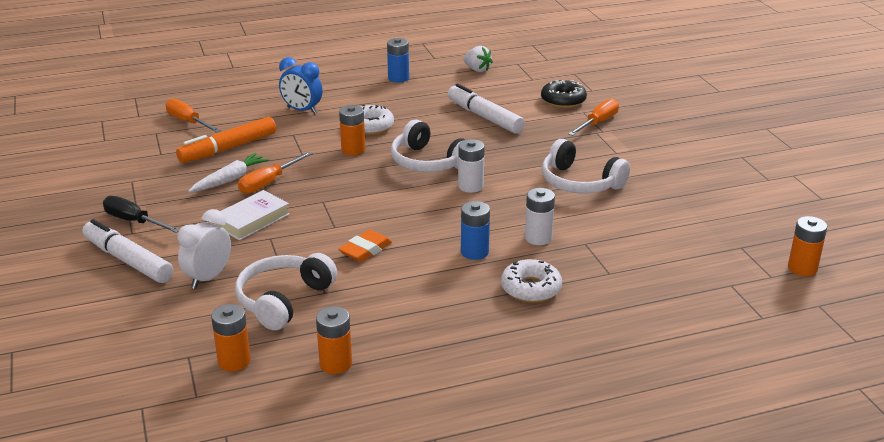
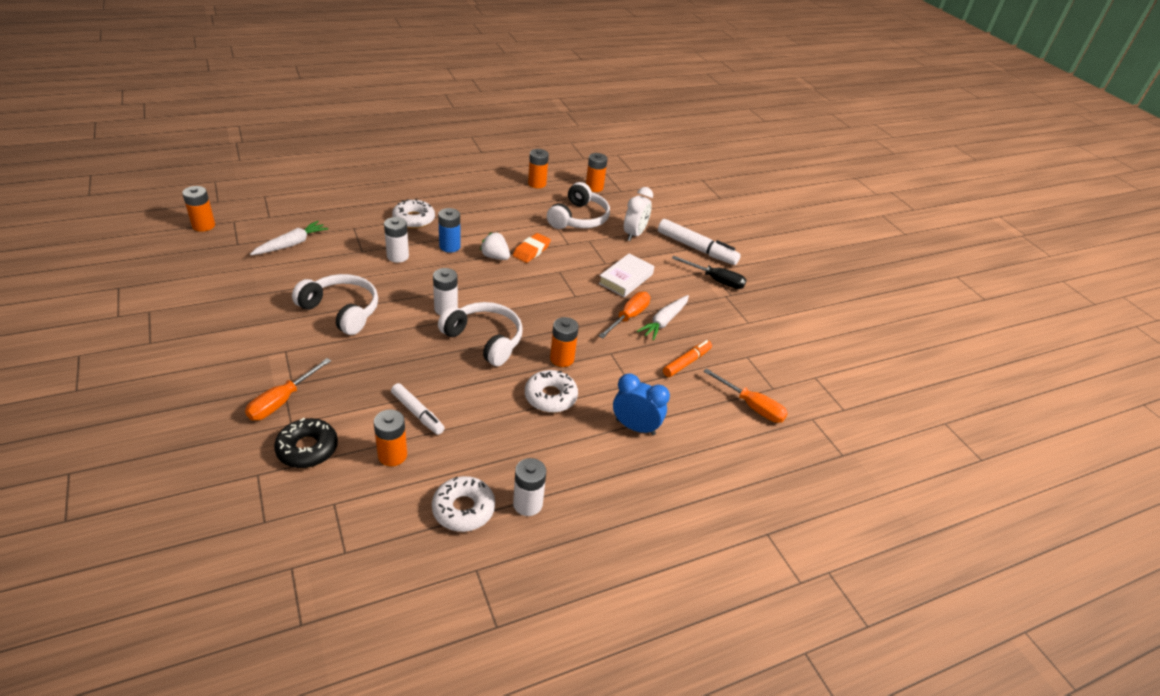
camera: 170 degrees right, 10 degrees up
orange marker [176,117,276,163] -> orange marker [663,340,712,377], size x0.63
blue battery [387,38,409,83] -> white battery [513,458,546,516]
white marker [448,84,525,134] -> white marker [391,383,445,435], size x0.63
white strawberry [463,46,493,72] -> white strawberry moved to [480,232,510,260]
none -> white carrot [250,221,328,255]
none -> orange battery [374,409,407,466]
none -> white donut [432,476,495,532]

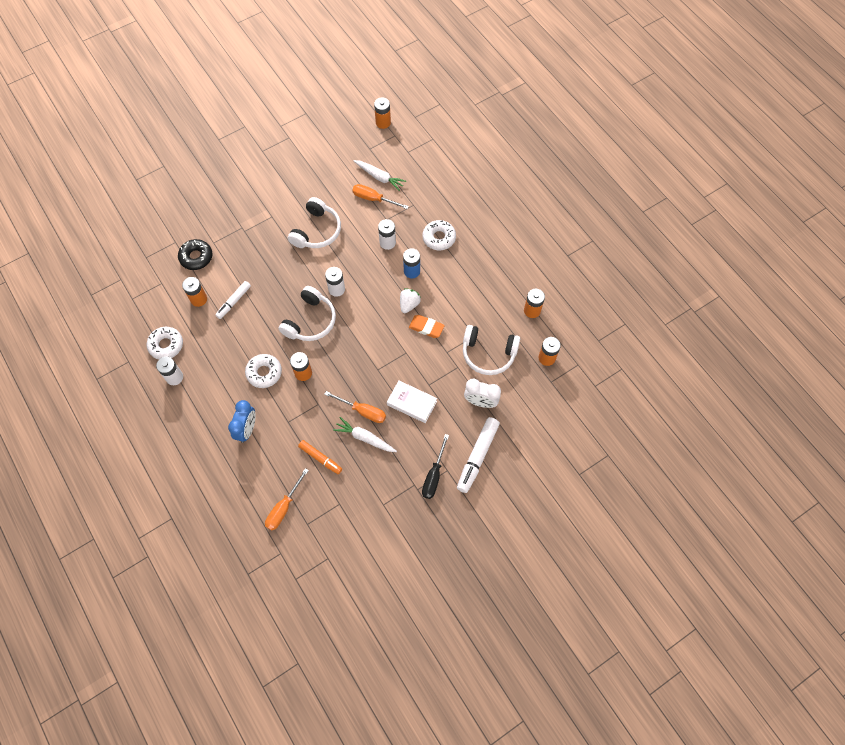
camera: 85 degrees right, 25 degrees up
orange screwdriver [245,358,331,420] -> orange screwdriver moved to [352,184,409,209]

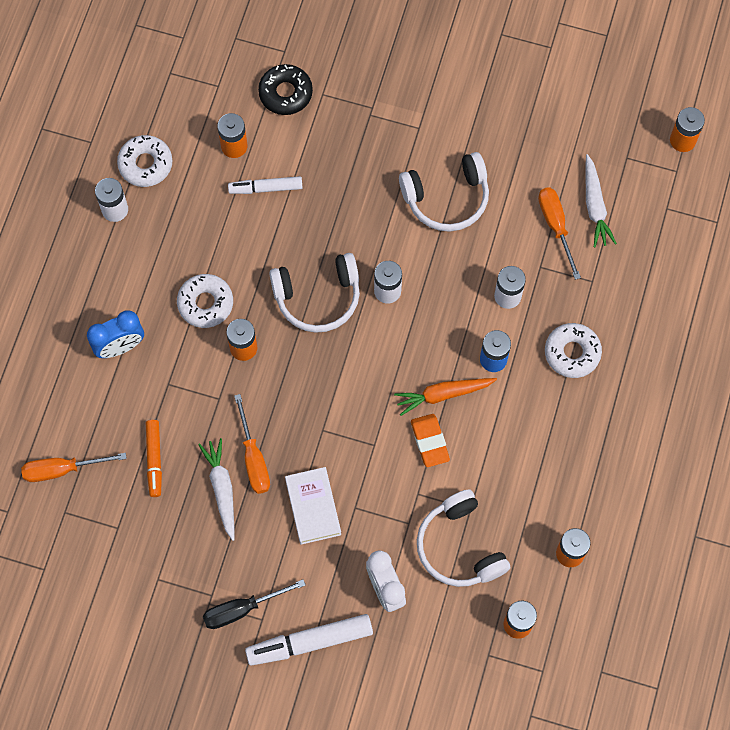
camera: 50 degrees right, 5 degrees up
white strawberry [400,288,421,313] -> orange carrot [394,378,497,416]

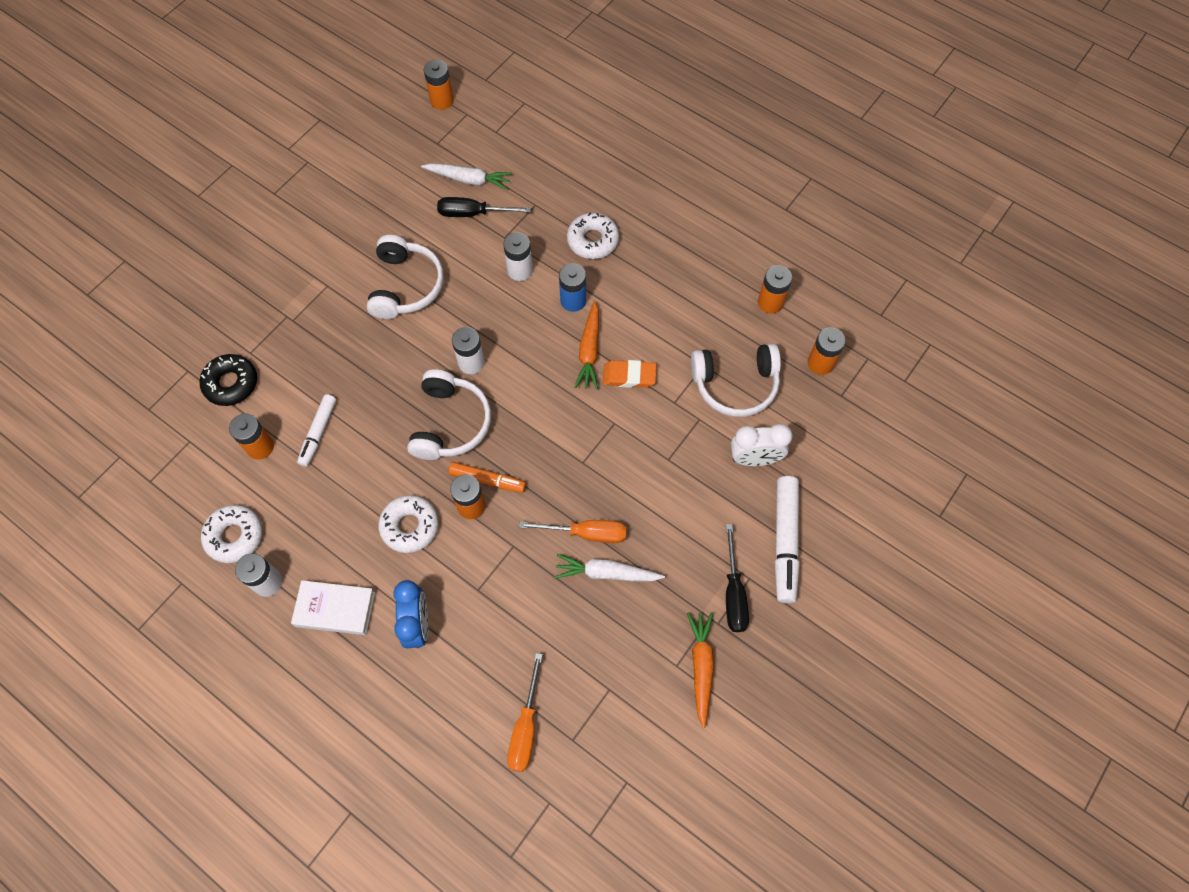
camera: 70 degrees left, 5 degrees down
orange marker [146,420,162,497] -> orange marker moved to [449,462,526,493]
white book [285,467,341,545] -> white book moved to [291,580,375,635]
orange screwdriver [538,187,581,280] -> black screwdriver [437,197,531,217]
none -> orange carrot [687,612,714,728]

